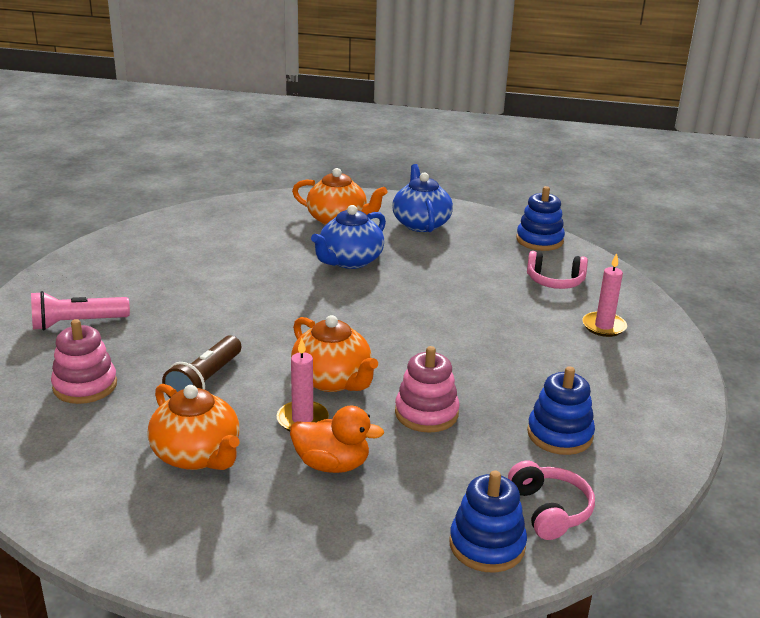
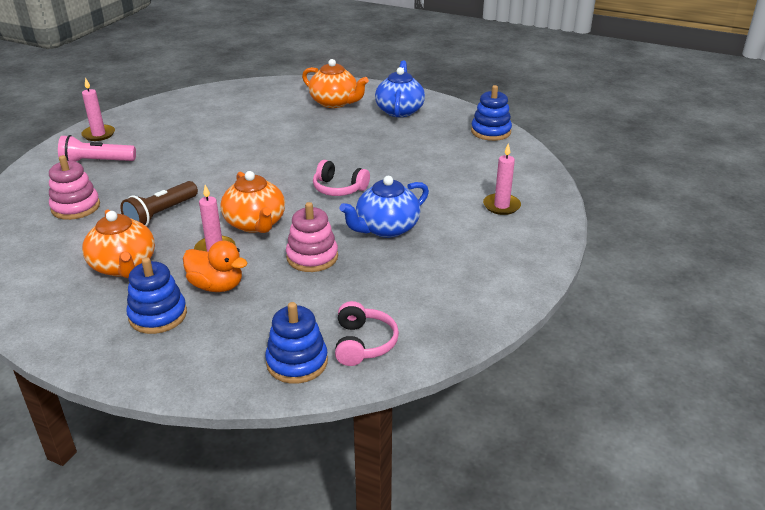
camera: 15 degrees right, 5 degrees up
blue teapot [311,205,386,269] -> blue teapot moved to [340,176,429,238]
pink headphones [527,251,588,289] -> pink headphones moved to [313,160,370,196]
blue stacking toy [527,366,595,455] -> blue stacking toy moved to [126,257,187,334]
none -> pink candle [81,78,115,141]

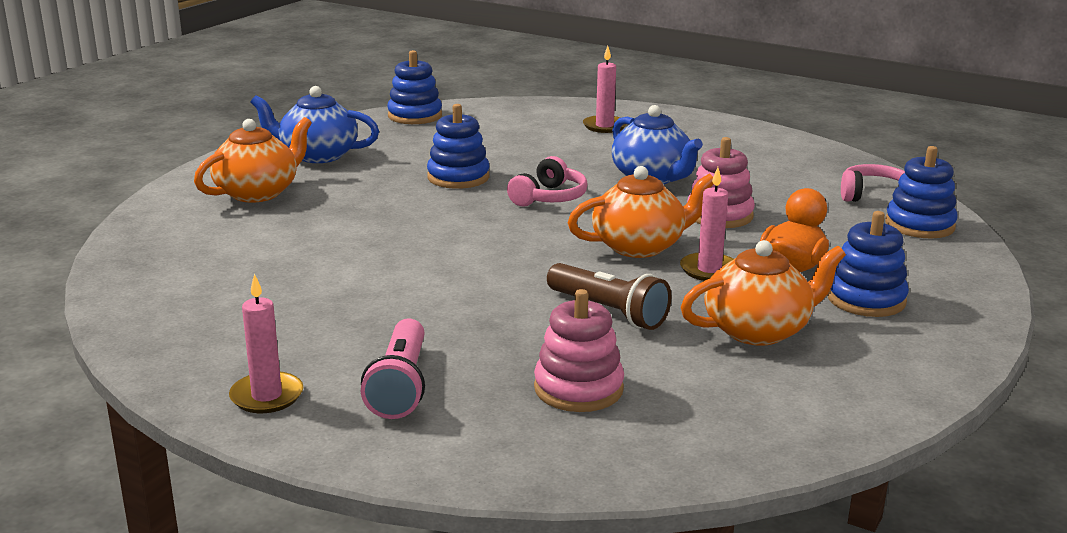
camera: 85 degrees left, 10 degrees down
none -> blue stacking toy [427,104,490,189]

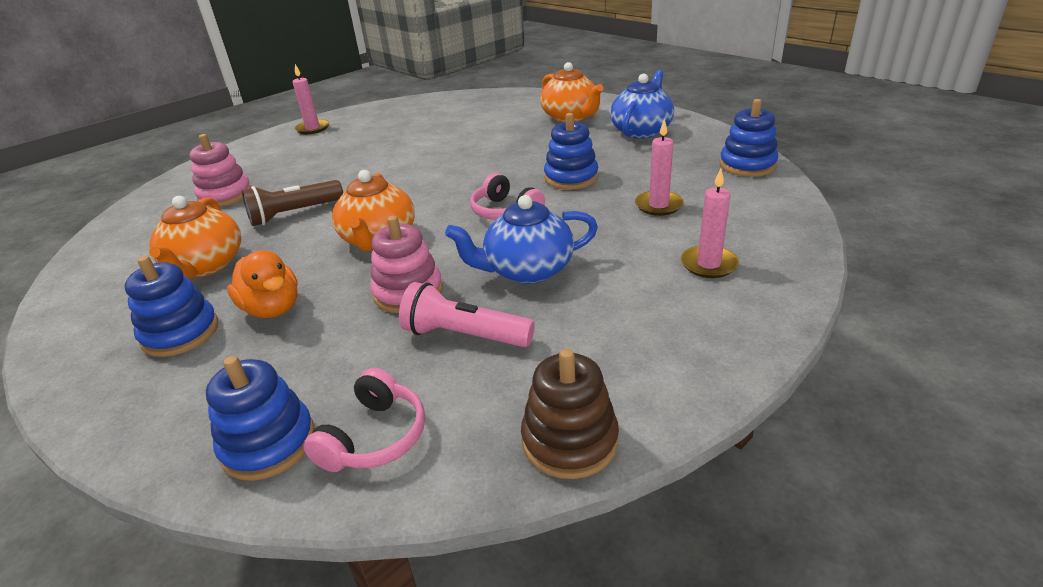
camera: 110 degrees right, 10 degrees up
pink flashlight [361,318,425,419] -> pink flashlight moved to [399,282,535,347]
pink candle [680,167,733,281] -> pink candle moved to [635,119,684,216]
none -> brown stacking toy [521,348,619,479]

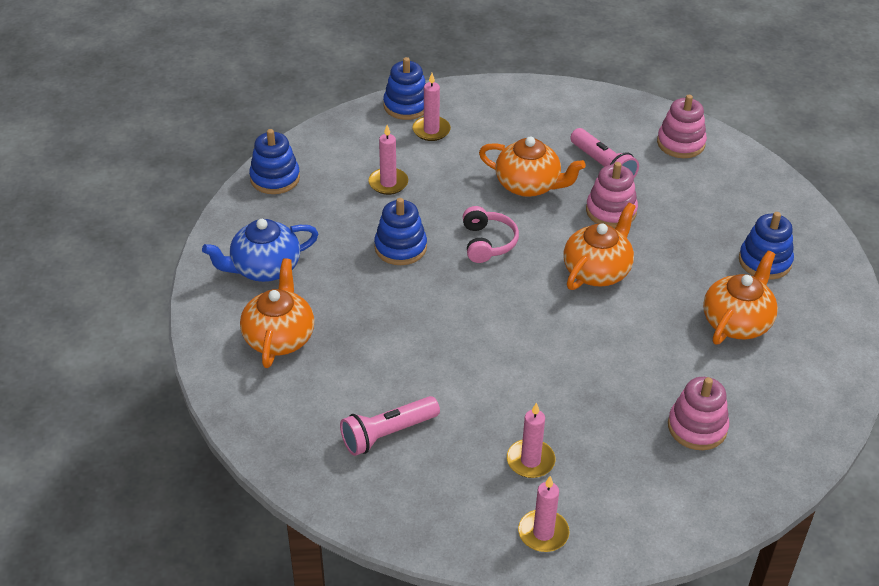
camera: 145 degrees left, 10 degrees up
blue stacking toy [206,356,315,481] -> blue stacking toy moved to [383,57,426,120]
orange duck [227,250,298,318] -> none
brown flashlight [242,180,343,226] -> none
pink headphones [303,368,425,472] -> pink stacking toy [657,95,707,158]
blue teapot [445,195,598,284] -> orange teapot [479,137,586,197]
brown stacking toy [521,348,619,479] -> none
none -> pink flashlight [340,396,440,456]
none -> pink candle [507,402,555,478]

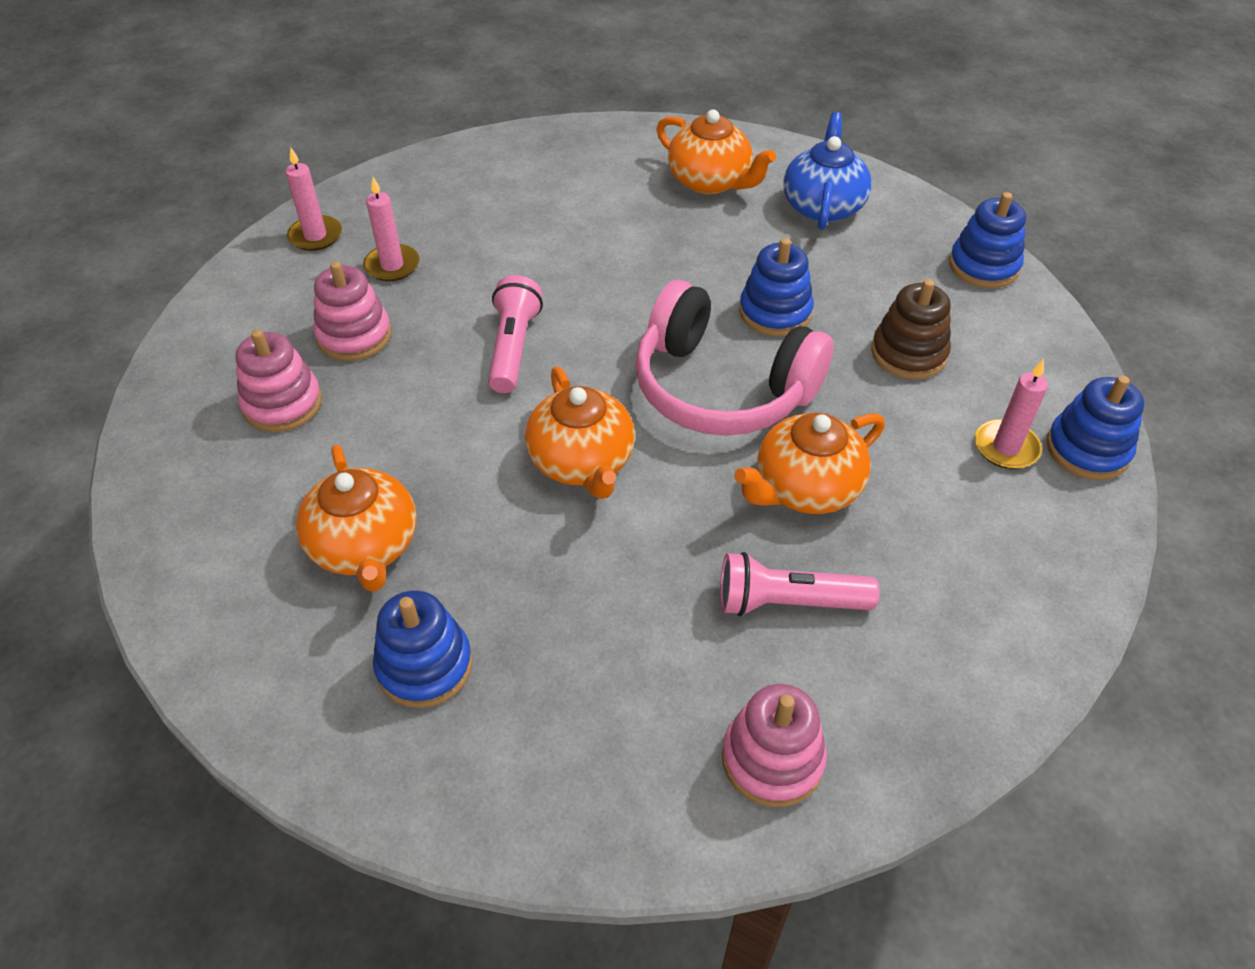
camera: 125 degrees right, 5 degrees up
pink flashlight [340,396,440,456] -> pink flashlight moved to [488,275,543,393]
pink candle [368,125,408,195] -> brown stacking toy [871,279,951,380]
pink headphones [463,206,519,263] -> pink headphones [635,280,834,436], size x1.98
pink stacking toy [586,162,638,228] -> pink stacking toy moved to [313,261,391,361]

